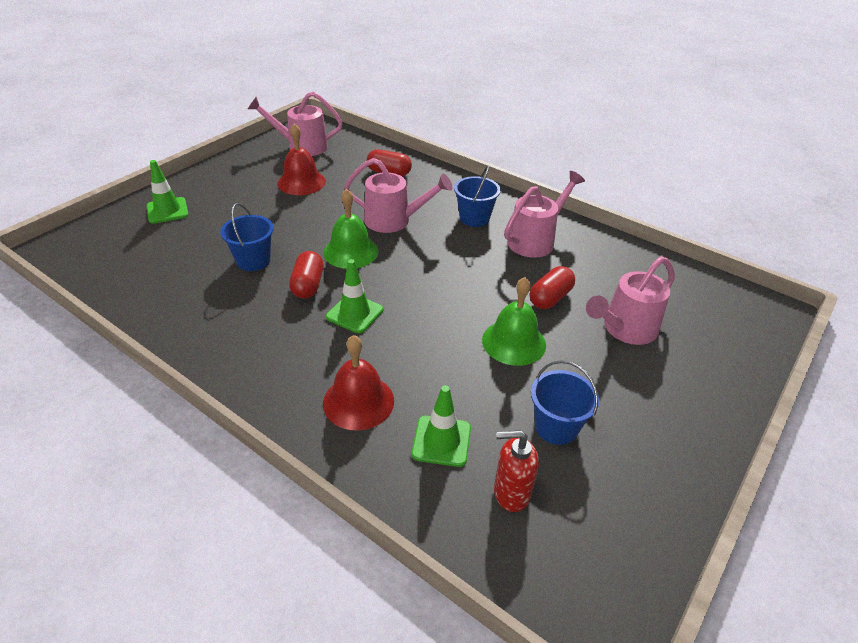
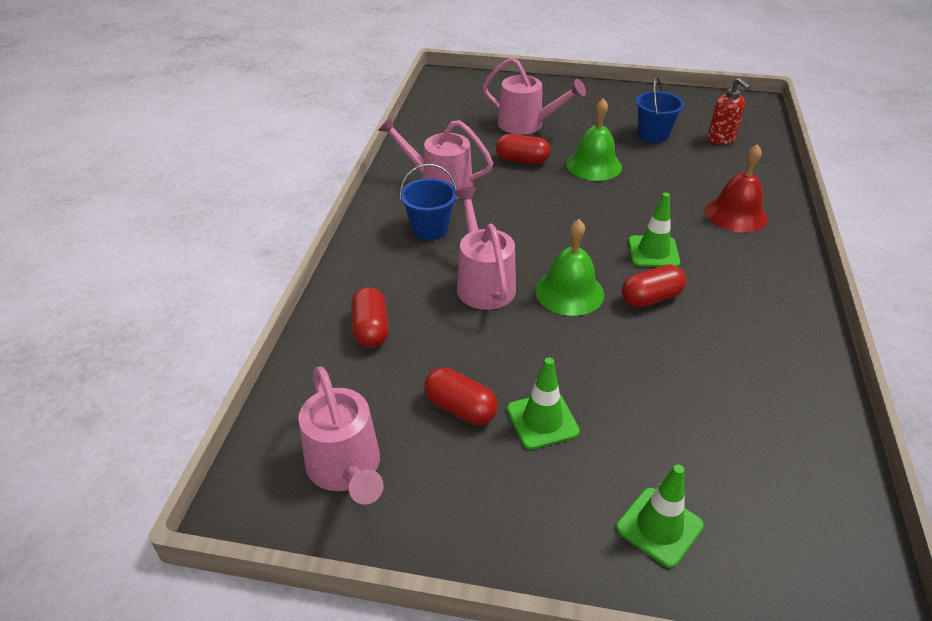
camera: 115 degrees left, 0 degrees up
blue bucket [220,203,274,271] -> none
red bell [277,123,326,195] -> red capsule [424,367,498,425]
green traffic cone [412,385,471,467] -> green traffic cone moved to [507,357,580,450]

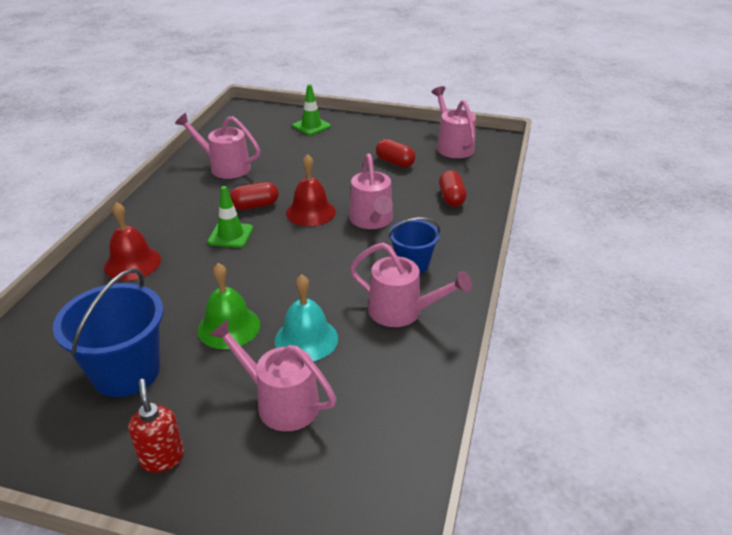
camera: 175 degrees left, 5 degrees down
red capsule [496,134,550,164] -> turquoise bell [275,274,338,361]
green traffic cone [507,357,580,450] -> none
green bell [535,219,604,316] -> red bell [286,154,336,226]
blue bucket [636,77,684,143] -> blue bucket [53,268,164,397], size x1.66
red soap dispenser [707,78,750,145] -> red soap dispenser moved to [128,379,184,473]
none -> pink watering can [175,113,260,179]

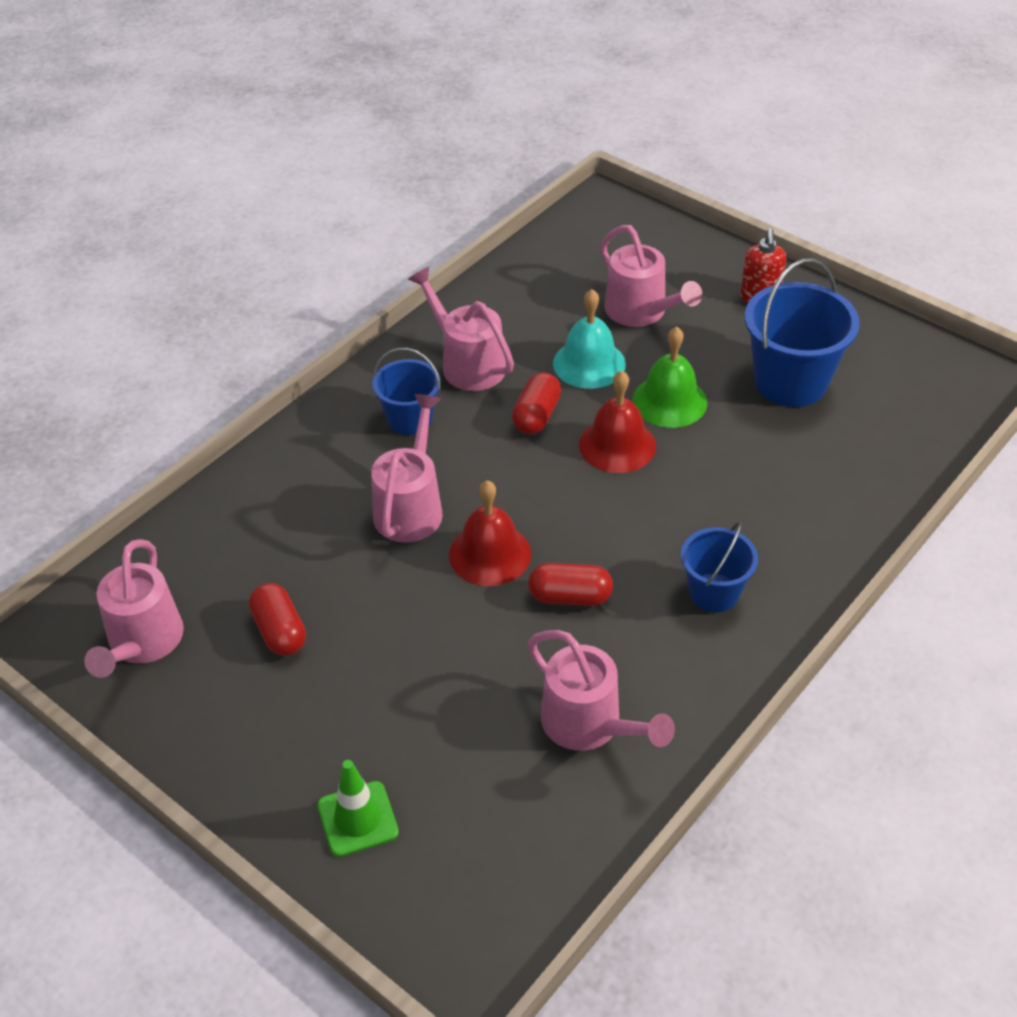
camera: 155 degrees left, 10 degrees up
red bell [104,202,161,281] -> red bell moved to [579,371,656,473]
green traffic cone [208,186,253,248] -> none
red capsule [439,170,467,207] -> red capsule moved to [512,372,561,434]
none -> blue bucket [681,522,758,613]

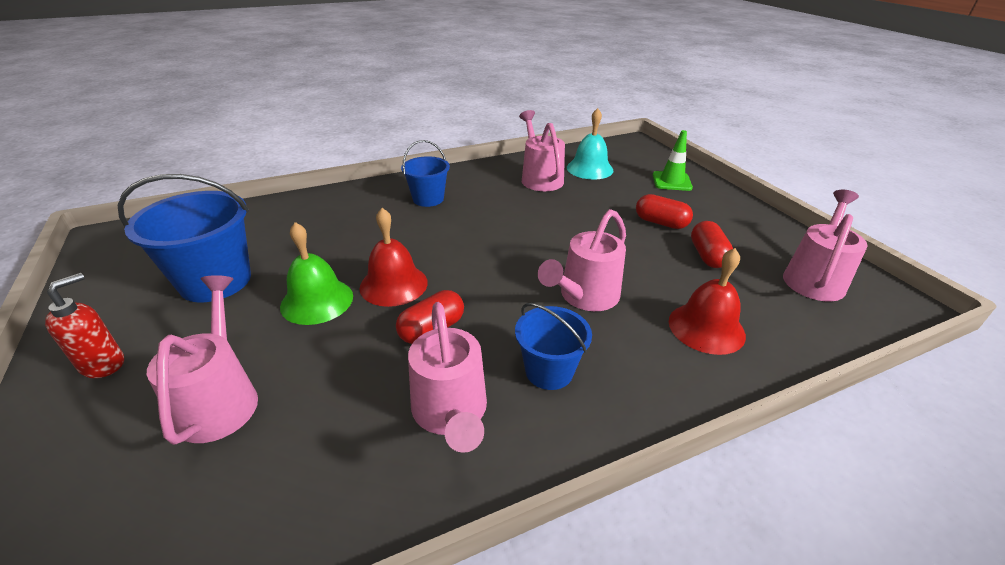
camera: 155 degrees left, 10 degrees down
red bell [449,480,531,586] -> red bell moved to [669,248,746,355]
red capsule [528,563,613,606] -> red capsule moved to [636,194,693,229]
turquoise bell [553,289,626,389] -> turquoise bell moved to [567,108,614,180]

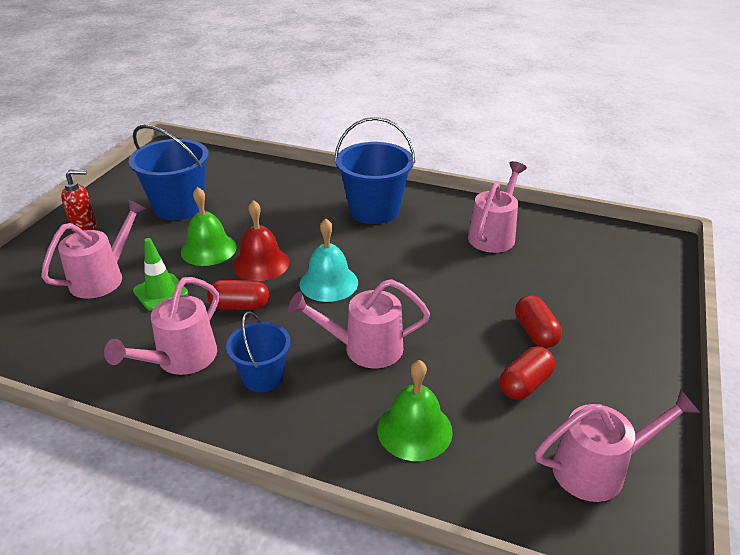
camera: 45 degrees right, 0 degrees up
blue bucket [401,140,450,207] -> blue bucket [334,117,415,224], size x1.66
turquoise bell [567,108,614,180] -> turquoise bell moved to [299,218,358,302]
green traffic cone [653,130,693,191] -> green traffic cone moved to [133,238,188,311]
red bell [669,248,746,355] -> green bell [377,360,453,461]

